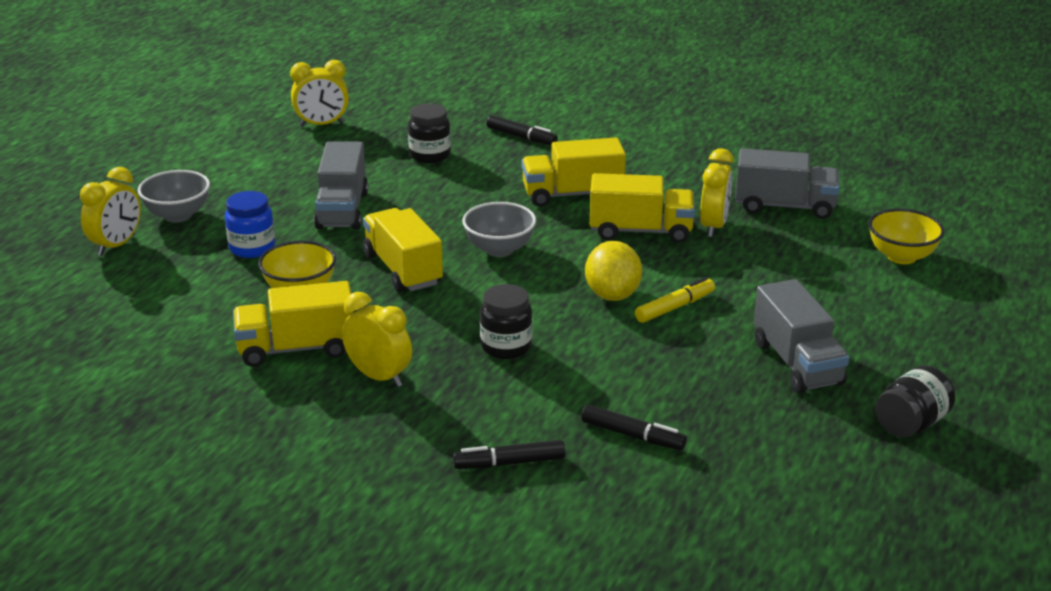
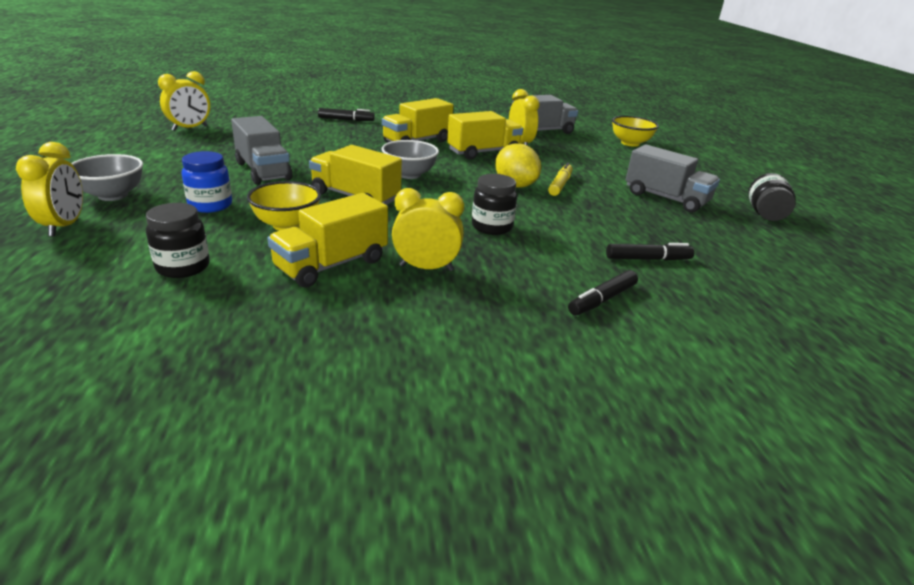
camera: 35 degrees left, 0 degrees up
black jar [408,103,451,163] -> black jar moved to [146,203,210,278]

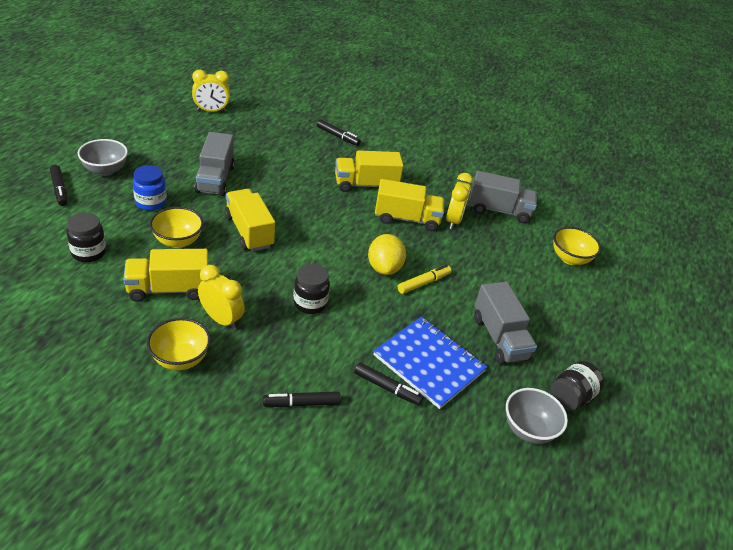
camera: 30 degrees right, 10 degrees up
yellow clock [16,142,83,236] -> black marker [50,165,68,206]
grey bowl [381,140,439,179] -> grey bowl moved to [506,388,568,444]
none -> yellow bowl [147,318,211,370]
none -> blue notebook [373,317,487,409]

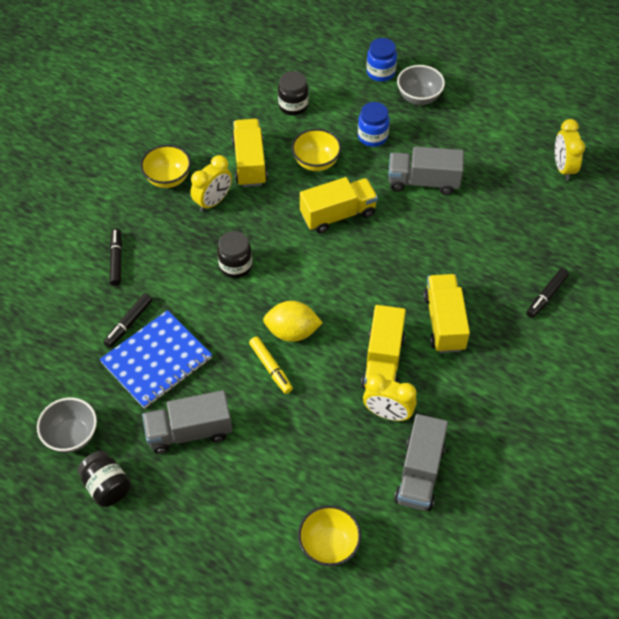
camera: 100 degrees right, 15 degrees up
black marker [50,165,68,206] -> blue jar [366,38,397,82]

